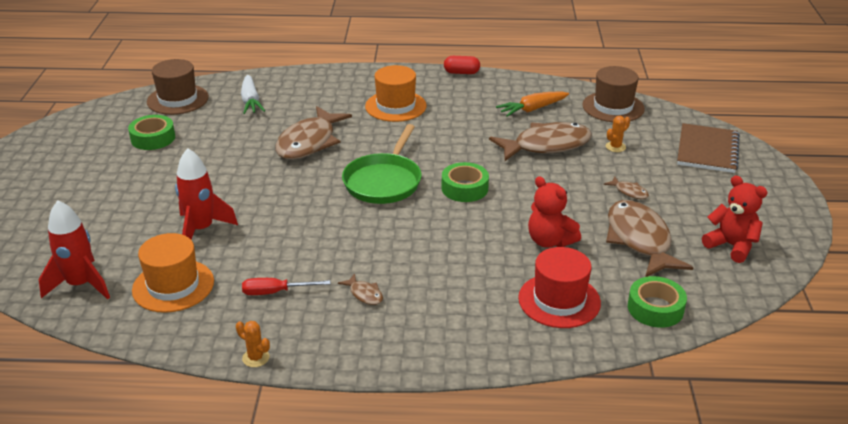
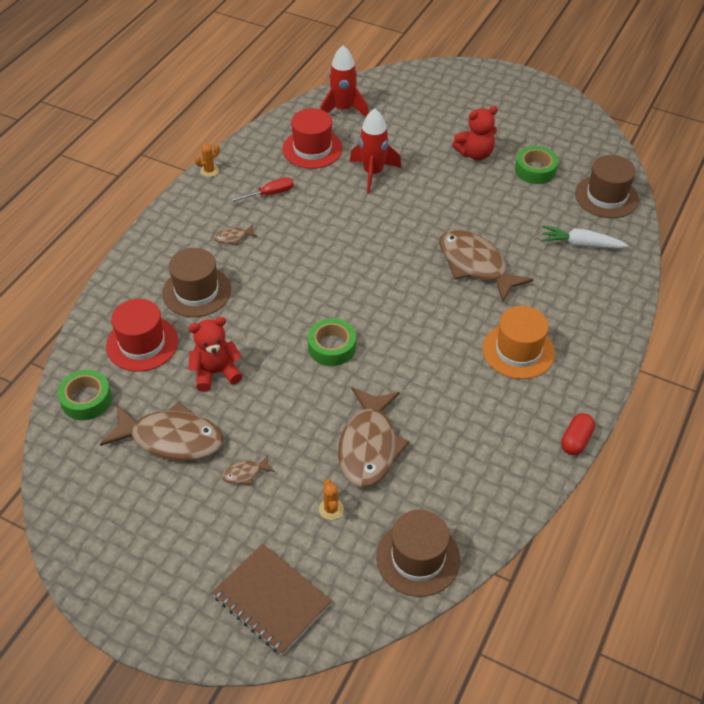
camera: 115 degrees right, 15 degrees up
orange hat [132,233,214,313] -> red hat [282,108,343,169]
red screwdriver [242,278,330,295] -> red screwdriver turned 45 degrees clockwise [228,177,294,203]
green pan [342,124,422,204] -> none
orange carrot [496,91,569,117] -> none
red teddy bear [702,175,768,263] -> red teddy bear moved to [452,106,498,160]
none -> brown hat [162,248,231,317]

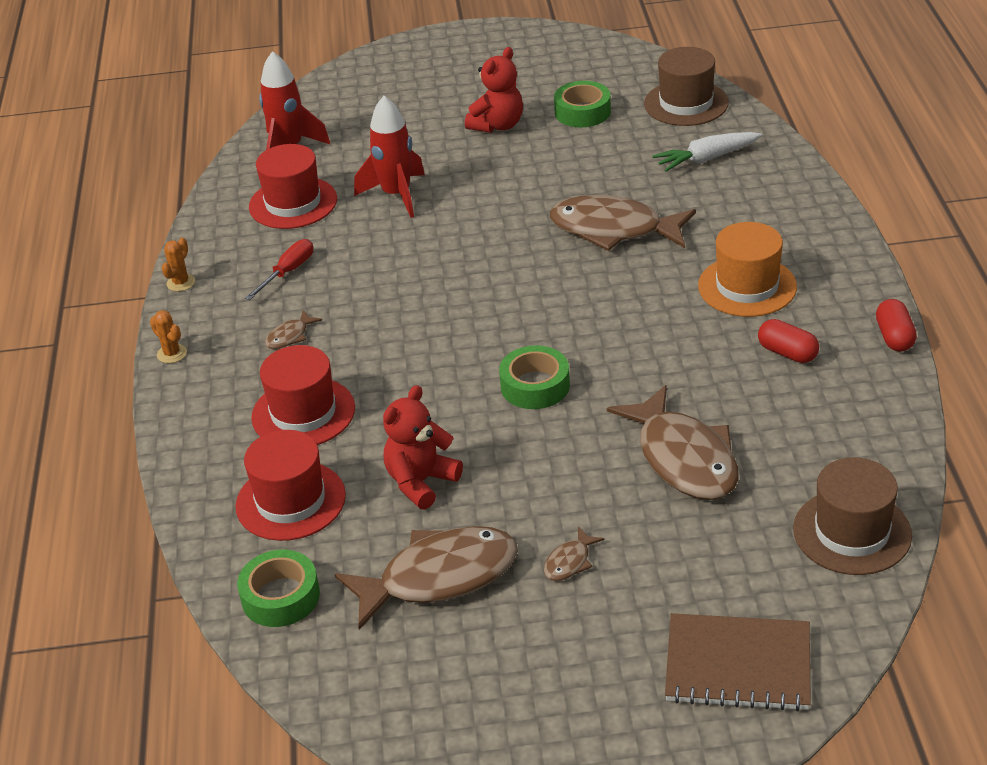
camera: 30 degrees left, 10 degrees down
brown hat [162,248,231,317] -> red hat [251,345,355,445]
orange cactus [319,479,344,520] -> orange cactus moved to [150,310,187,363]
none -> red capsule [758,319,819,363]

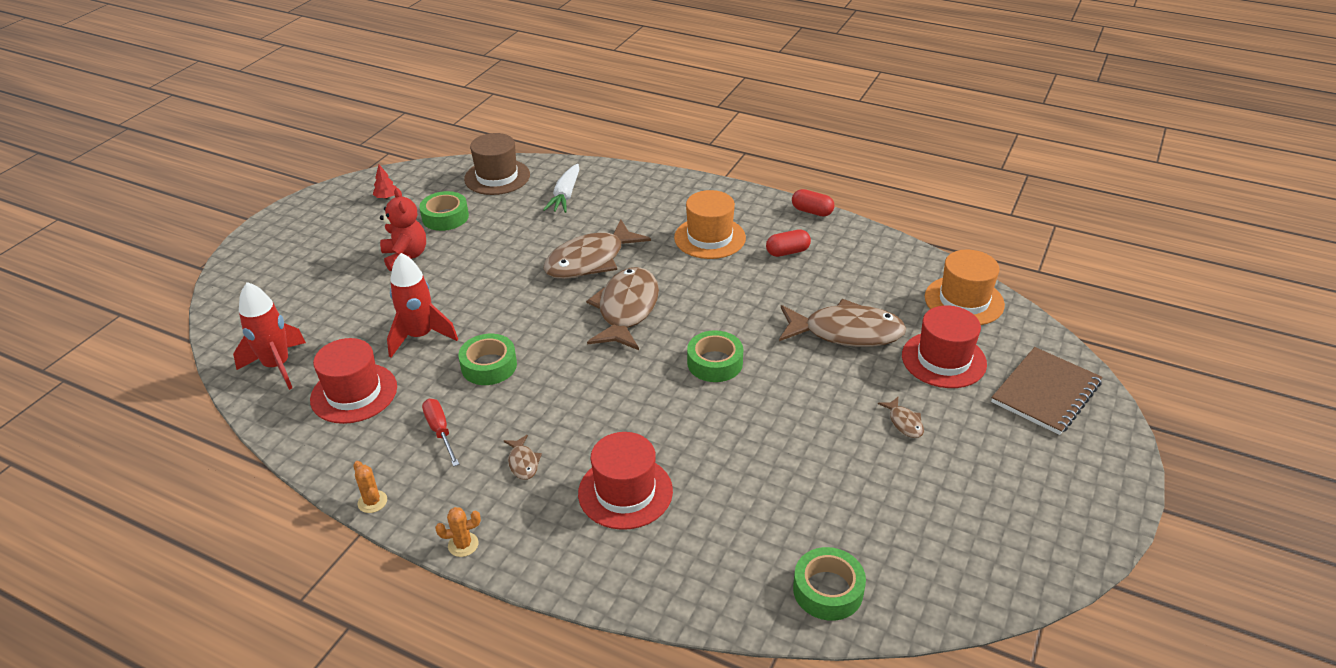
camera: 60 degrees left, 0 degrees up
red hat [236,430,346,541] -> red hat moved to [902,305,987,388]
brown fish [335,526,518,630] -> brown fish moved to [586,267,659,350]
red teddy bear [383,385,463,509] -> none
brown hat [793,457,912,575] -> orange hat [925,250,1005,325]
none -> red tree [373,165,397,199]
none -> green tape [458,334,517,385]

